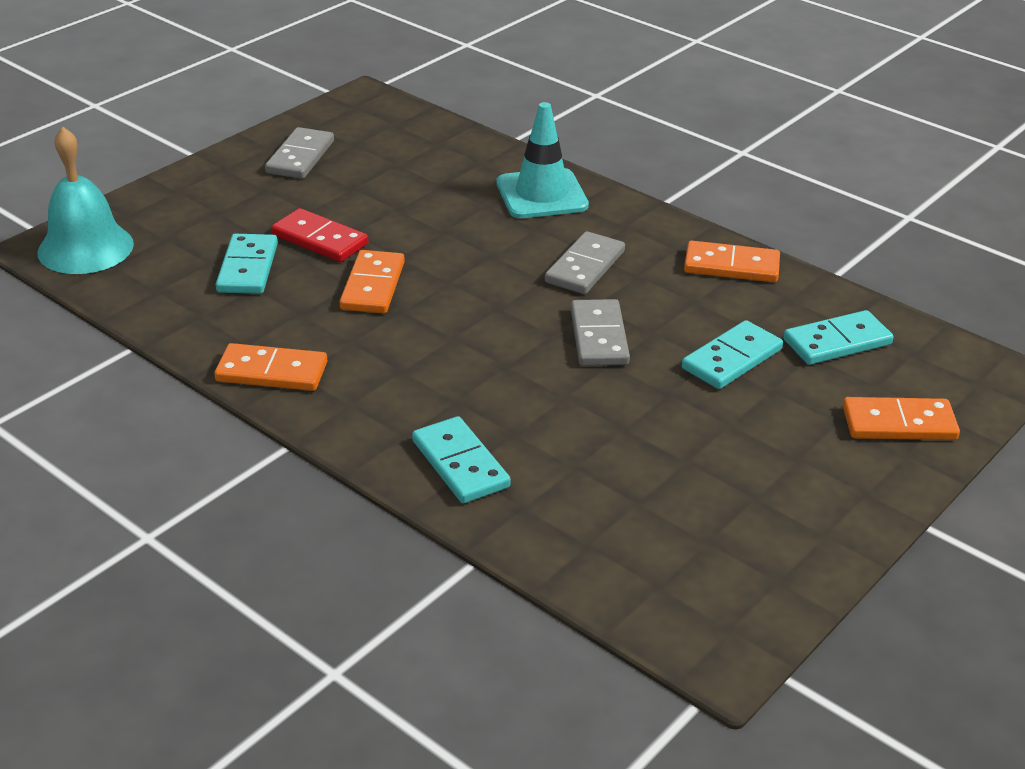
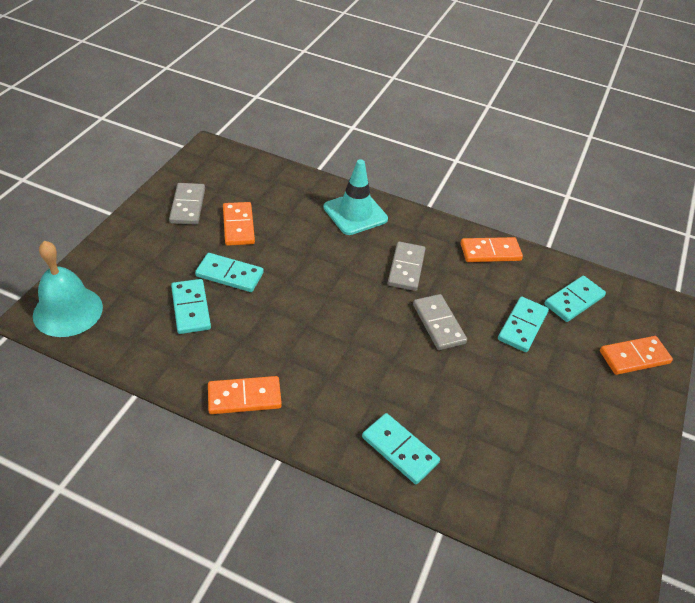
camera: 20 degrees left, 10 degrees up
red domino [271,208,368,262] -> turquoise domino [195,253,264,292]
orange domino [340,250,405,314] -> orange domino moved to [223,202,255,246]

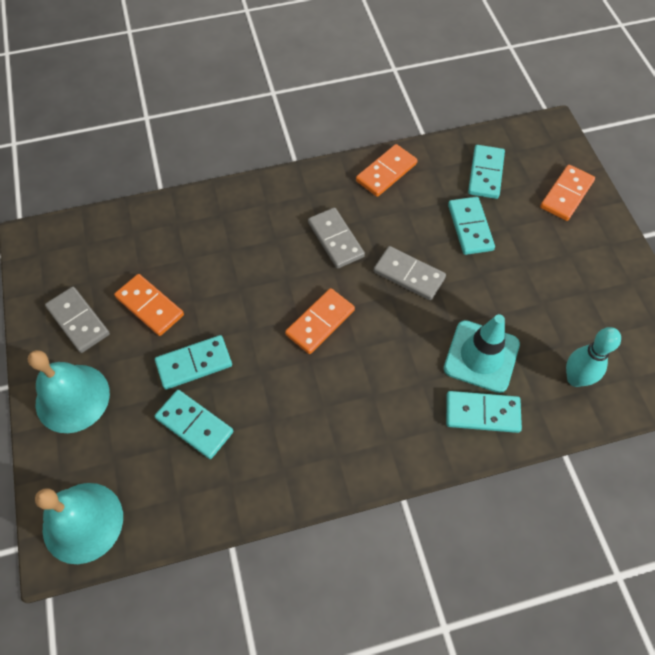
camera: 35 degrees left, 15 degrees up
orange domino [208,376,282,414] -> orange domino moved to [285,288,355,354]
turquoise traffic cone [323,159,388,235] -> turquoise traffic cone moved to [444,314,520,393]
none -> turquoise bell [28,350,110,433]
none -> turquoise bowling pin [566,327,621,387]

